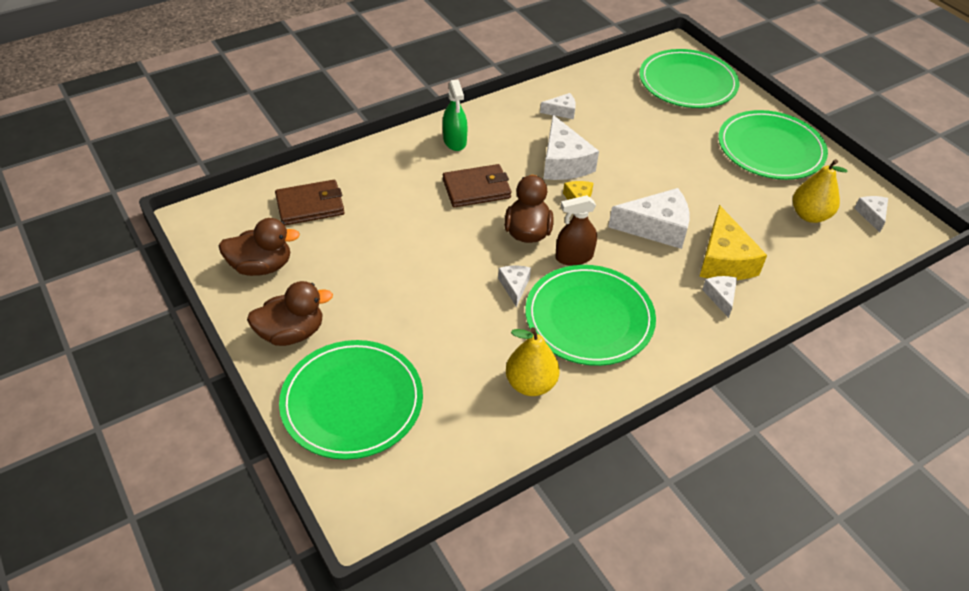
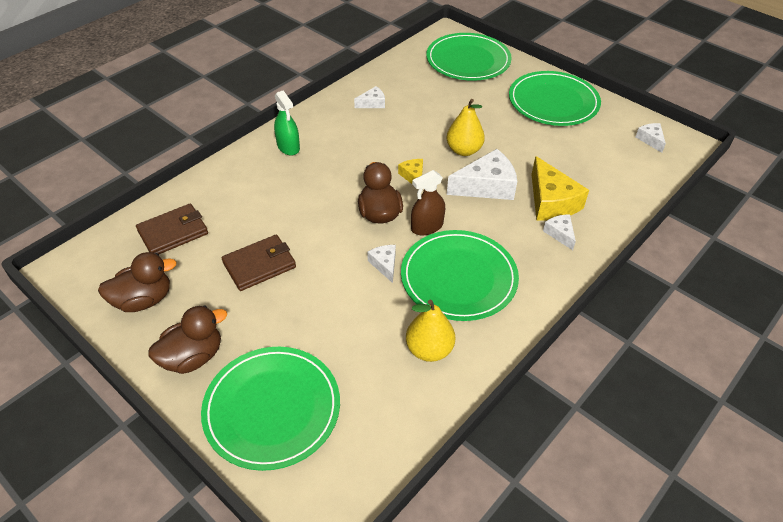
camera: 15 degrees left, 0 degrees up
brown wallet [443,164,512,208] -> brown wallet moved to [222,235,296,291]
white cheese [544,115,599,180] -> none
yellow pear [793,159,847,223] -> yellow pear moved to [446,99,485,156]

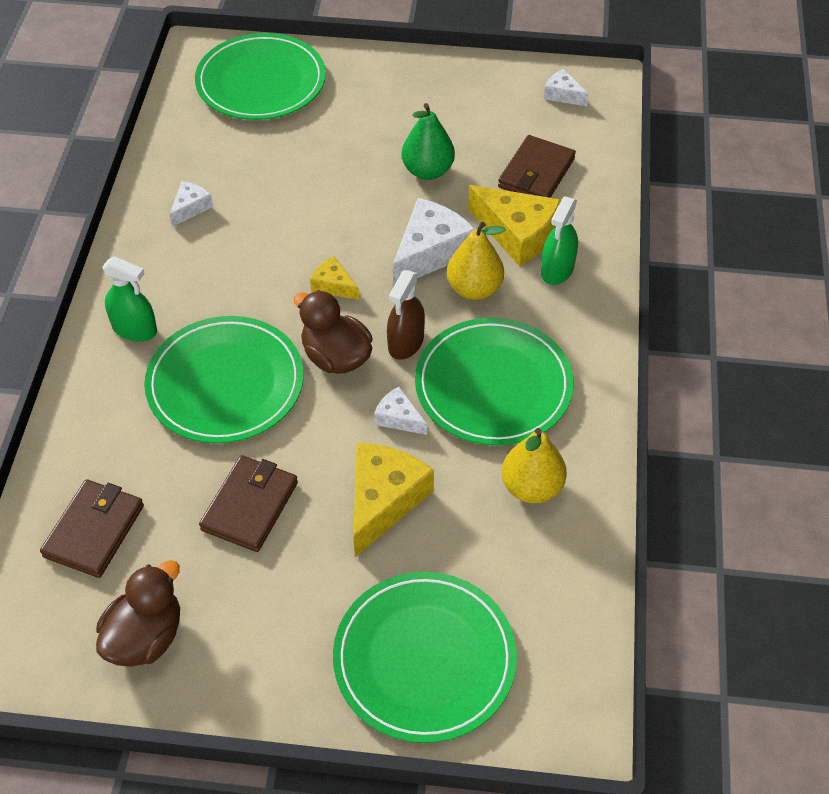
camera: 35 degrees left, 5 degrees up
brown duck [148,306,227,374] -> none
yellow pear [446,99,485,156] -> yellow pear moved to [447,222,506,300]
green plate [509,71,601,126] -> green plate moved to [144,316,304,443]
white cheese [543,214,576,250] -> green spray bottle [541,196,578,285]
none -> yellow cheese [353,443,434,557]
none -> green pear [402,103,455,180]
none -> brown wallet [498,135,576,198]

